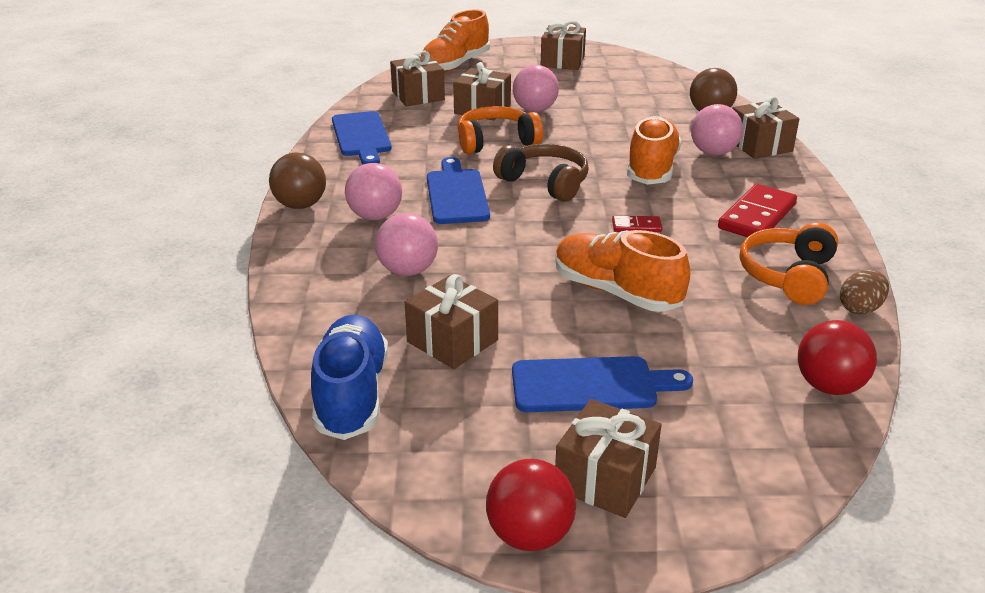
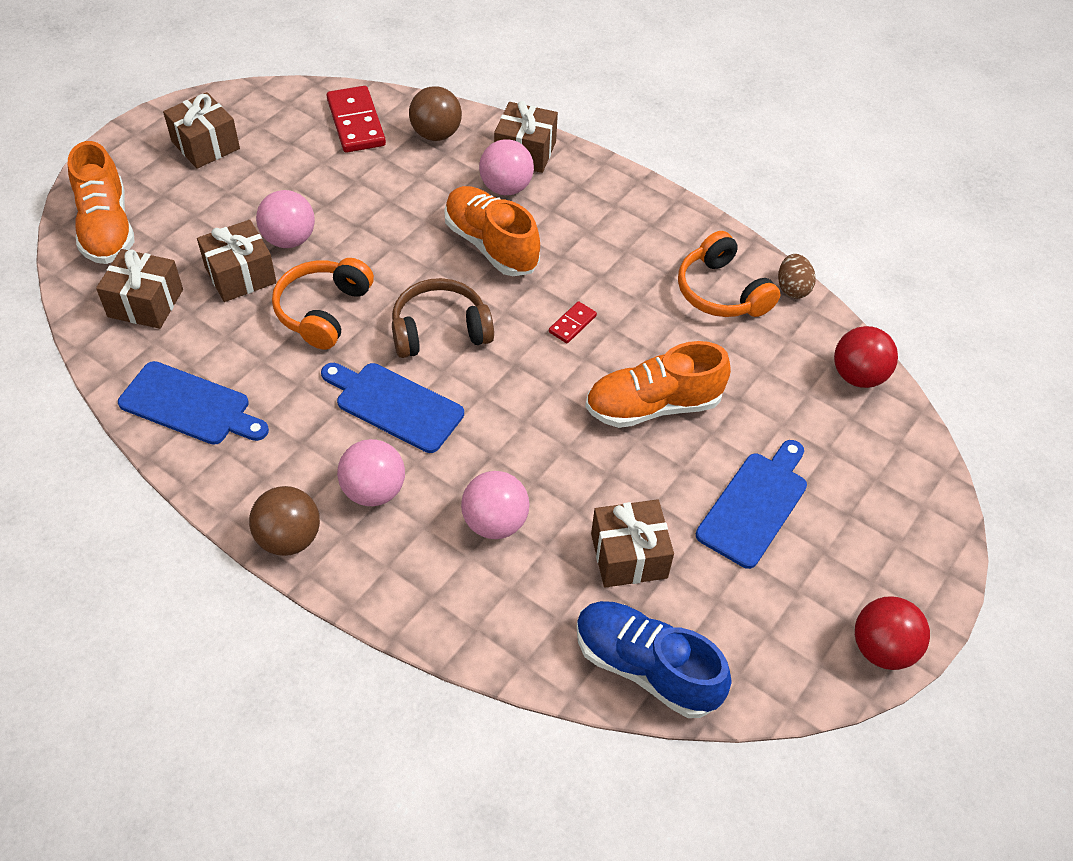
camera: 55 degrees left, 20 degrees up
brown gift [555,399,662,518] -> none
red domino [718,184,797,237] -> red domino moved to [327,86,386,153]

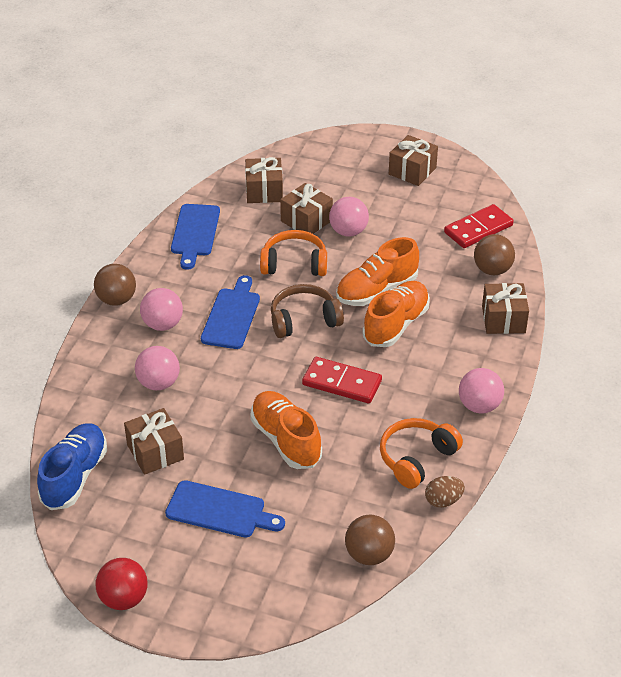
camera: 75 degrees right, 10 degrees down
orange shoe [68,141,135,264] -> orange shoe moved to [336,237,419,306]
brown headphones [392,278,494,358] -> brown headphones turned 75 degrees counterclockwise [271,284,344,338]
pink ball [479,139,534,195] -> pink ball moved to [459,368,504,413]
red domino [549,301,597,343] -> red domino [302,357,382,403], size x1.98
red ball [834,326,898,388] -> brown ball [345,515,395,565]

